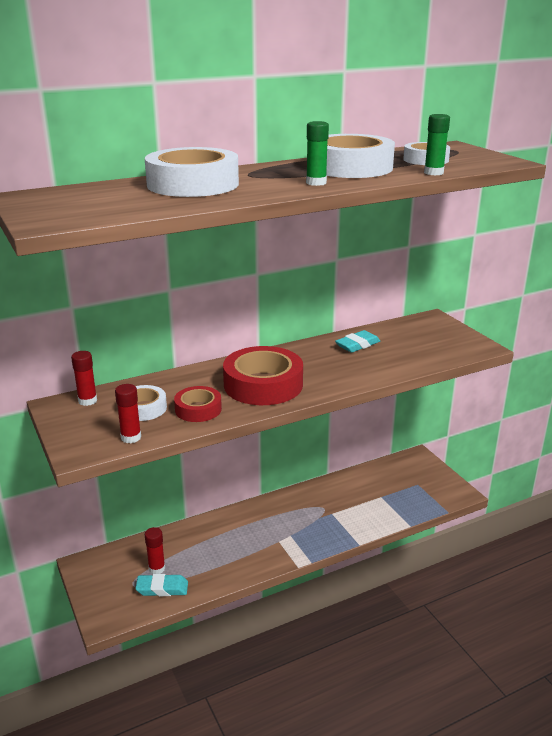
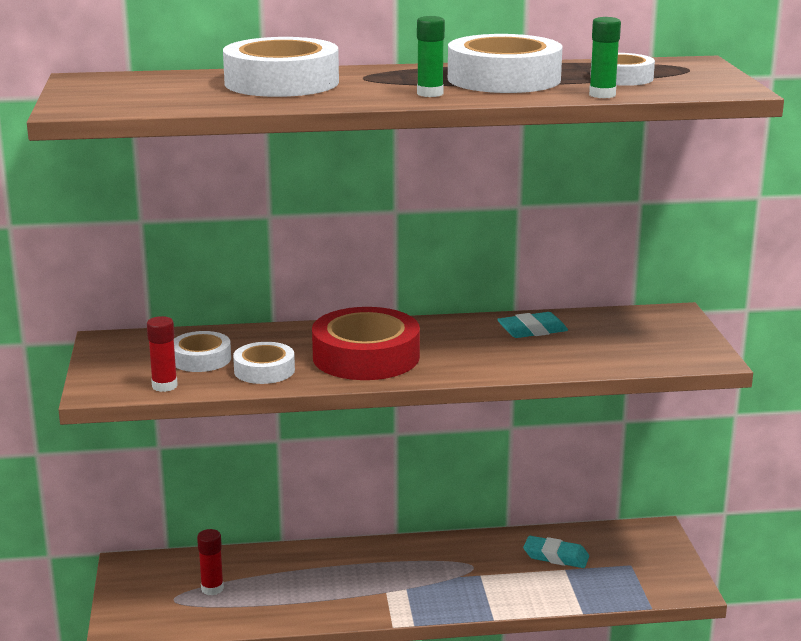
camera: 20 degrees right, 5 degrees down
red glue stick [71,351,97,406] -> none
turquoise eraser [135,574,188,596] -> turquoise eraser moved to [523,536,589,568]
red tape [174,386,222,422] -> white tape [233,342,295,384]

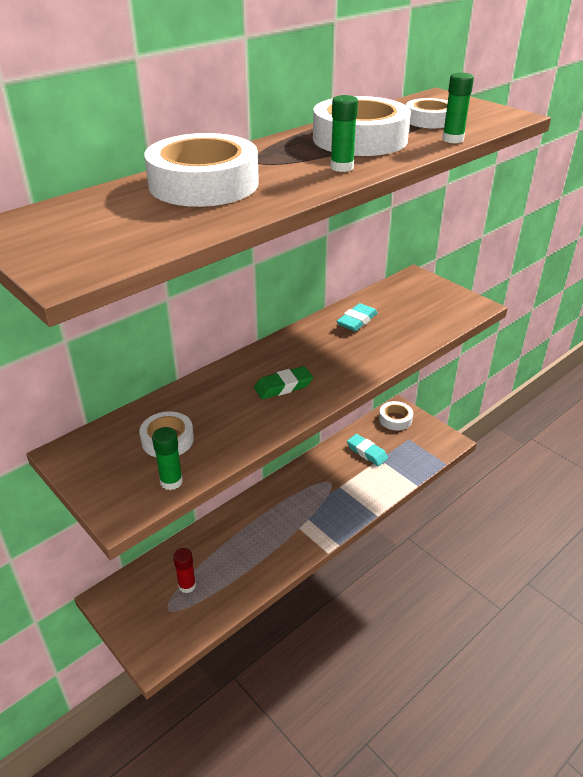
camera: 35 degrees left, 15 degrees up
red glue stick [147,316,178,392] -> green glue stick [152,427,183,490]
white tape [233,342,295,384] -> white tape moved to [379,401,413,430]
red tape [312,307,420,380] -> green eraser [254,366,313,399]
turquoise eraser [523,536,589,568] -> turquoise eraser turned 60 degrees clockwise [347,434,388,466]

